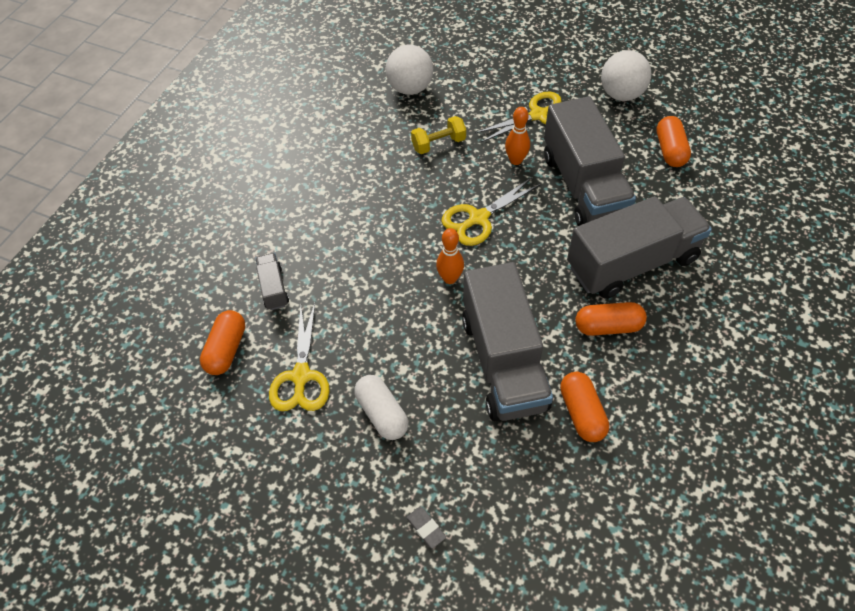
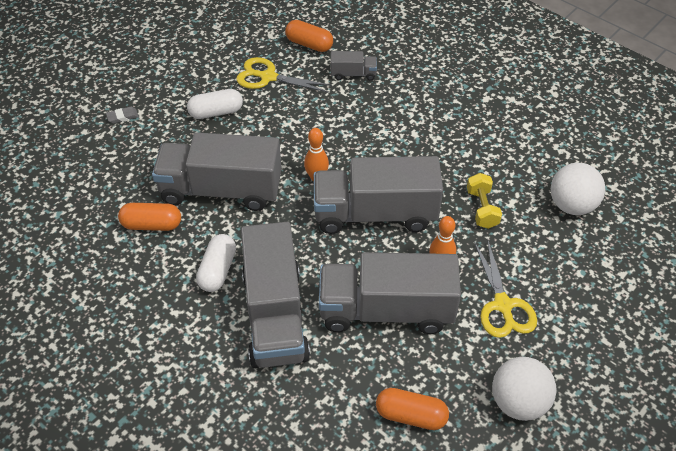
camera: 105 degrees right, 5 degrees down
yellow scissors [441,177,541,246] -> grey truck [314,156,443,234]
orange capsule [575,302,647,336] -> white capsule [196,234,236,292]

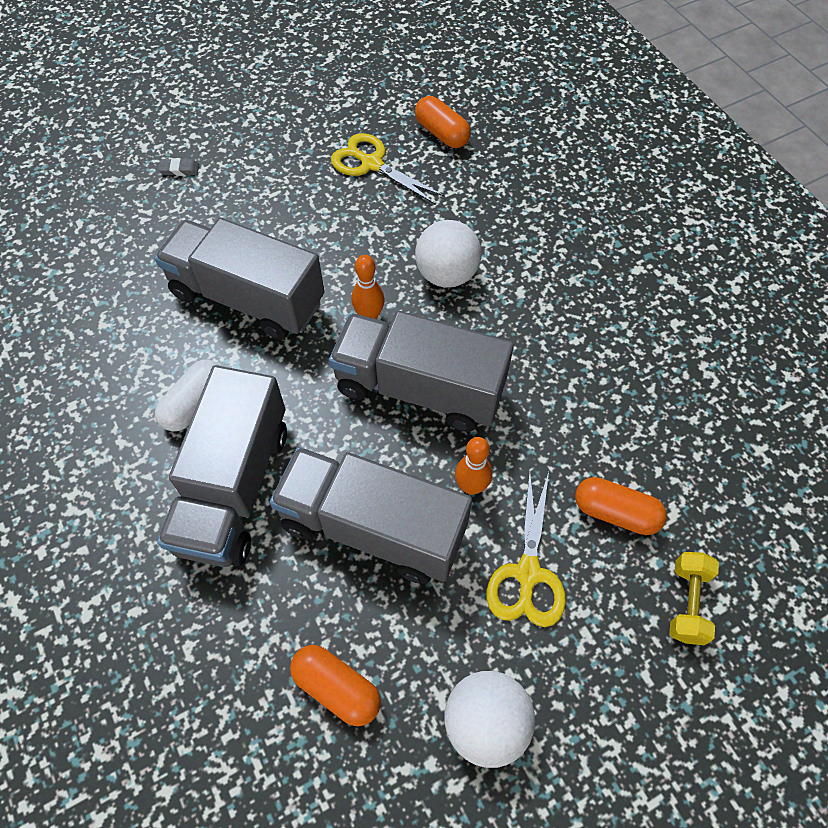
camera: 20 degrees right, 10 degrees up
orange capsule [118,203,181,231] -> orange capsule moved to [575,477,667,535]
white capsule [187,89,243,119] -> none
grey truck [331,51,377,80] -> none
yellow dumbbell [467,173,502,229] -> yellow dumbbell moved to [669,552,719,645]
white ball [551,163,605,215] -> white ball moved to [415,220,481,288]

